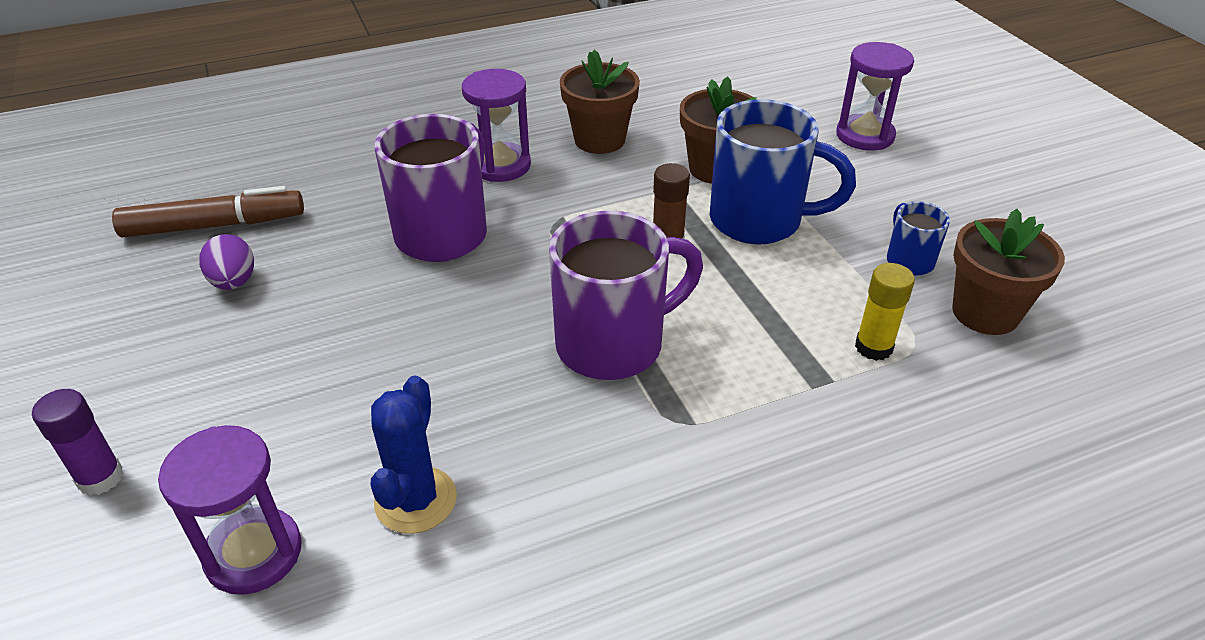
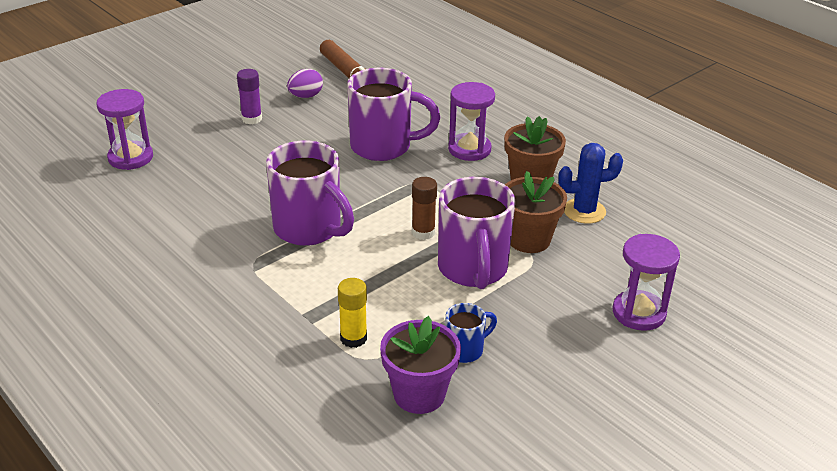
camera: 70 degrees right, 5 degrees down
purple glue stick [32,389,123,496] -> purple glue stick moved to [237,69,262,124]
blue cactus [371,375,457,534] -> blue cactus moved to [558,143,623,224]
blue mug [710,99,856,245] -> purple mug [438,177,515,289]
brown flower pot [952,209,1065,335] -> purple flower pot [380,316,461,414]

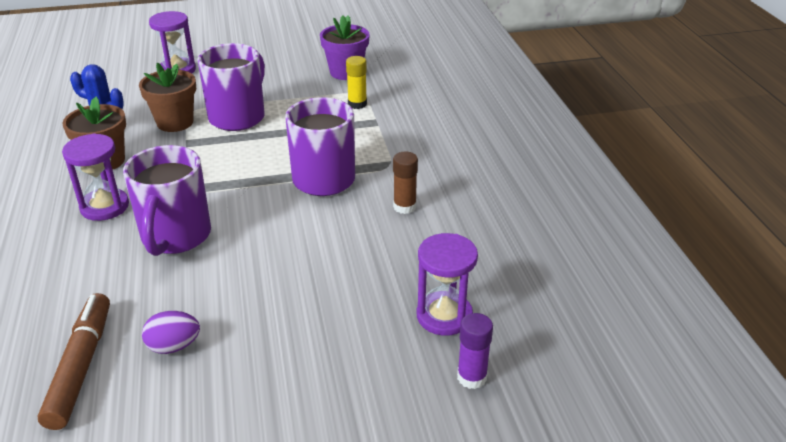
camera: 150 degrees left, 0 degrees up
purple glue stick [237,69,262,124] -> purple glue stick moved to [457,313,493,389]
purple mug [347,68,440,161] -> purple mug turned 120 degrees counterclockwise [123,145,211,256]
brown glue stick [412,177,437,240] -> brown glue stick moved to [393,152,418,214]
blue mug [445,303,497,363] -> none

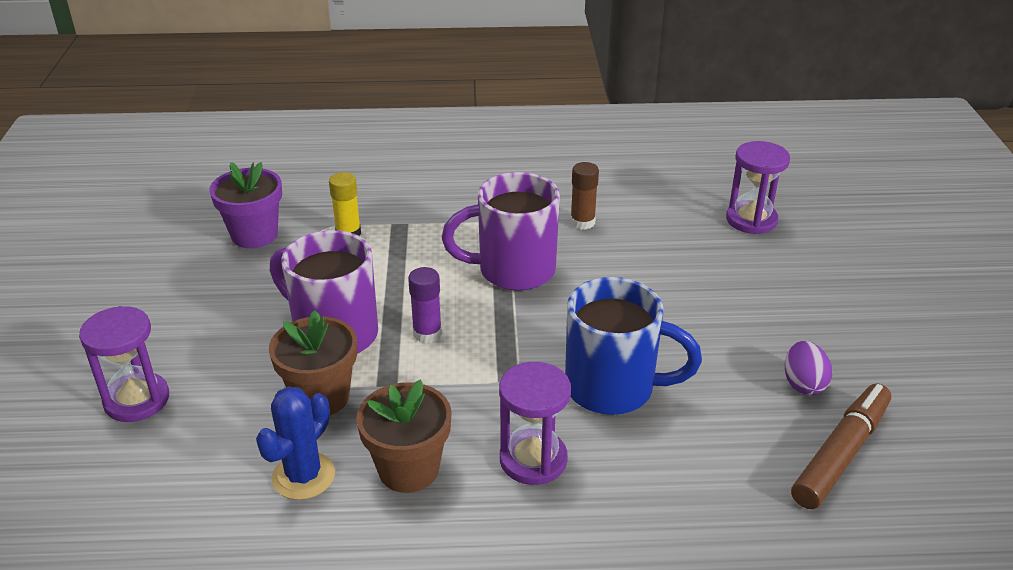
camera: 80 degrees left, 0 degrees up
brown marker [38,293,110,430] -> brown marker turned 120 degrees clockwise [791,384,891,509]
purple mug [123,145,211,256] -> blue mug [565,277,702,415]
purple glue stick [457,313,493,389] -> purple glue stick moved to [408,267,442,343]

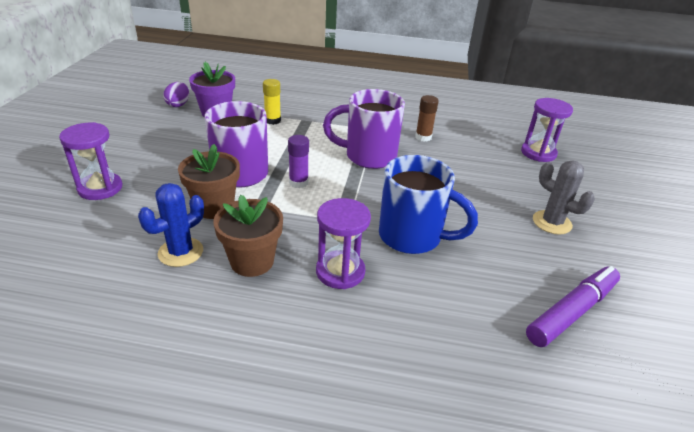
camera: 10 degrees right, 0 degrees up
purple egg [785,341,832,395] -> purple egg moved to [163,82,189,107]
brown marker [791,384,891,509] -> purple marker [526,266,620,347]
none -> grey cactus [533,161,595,234]

